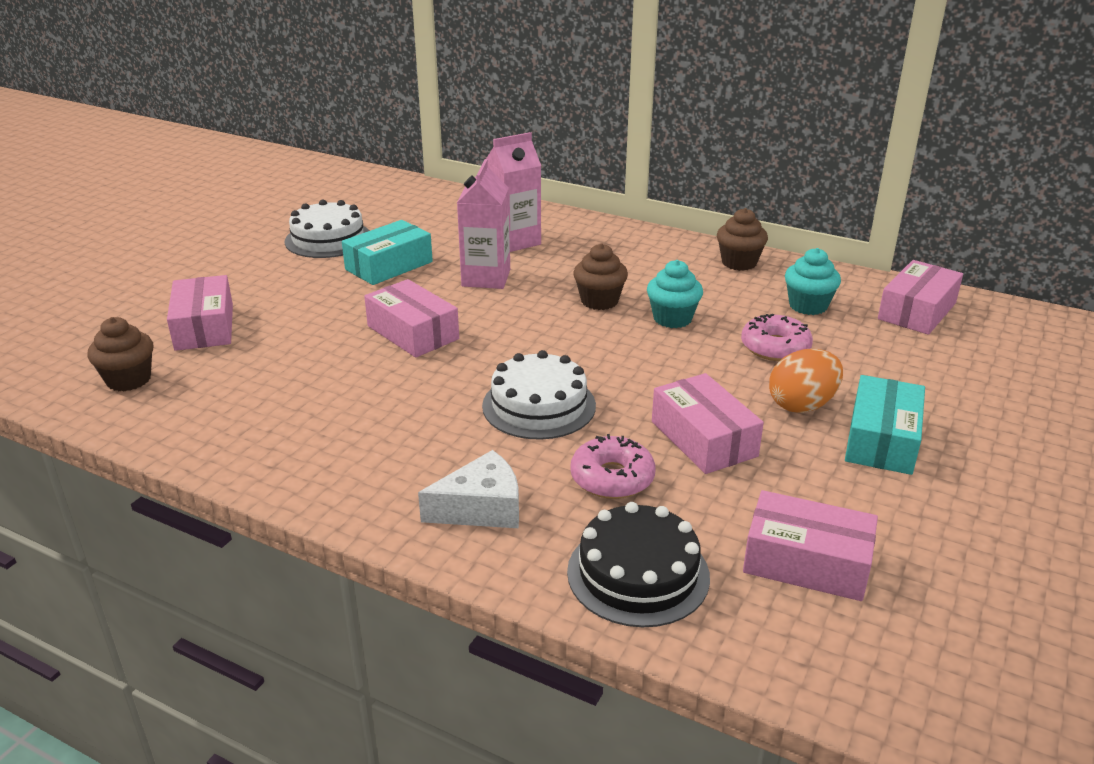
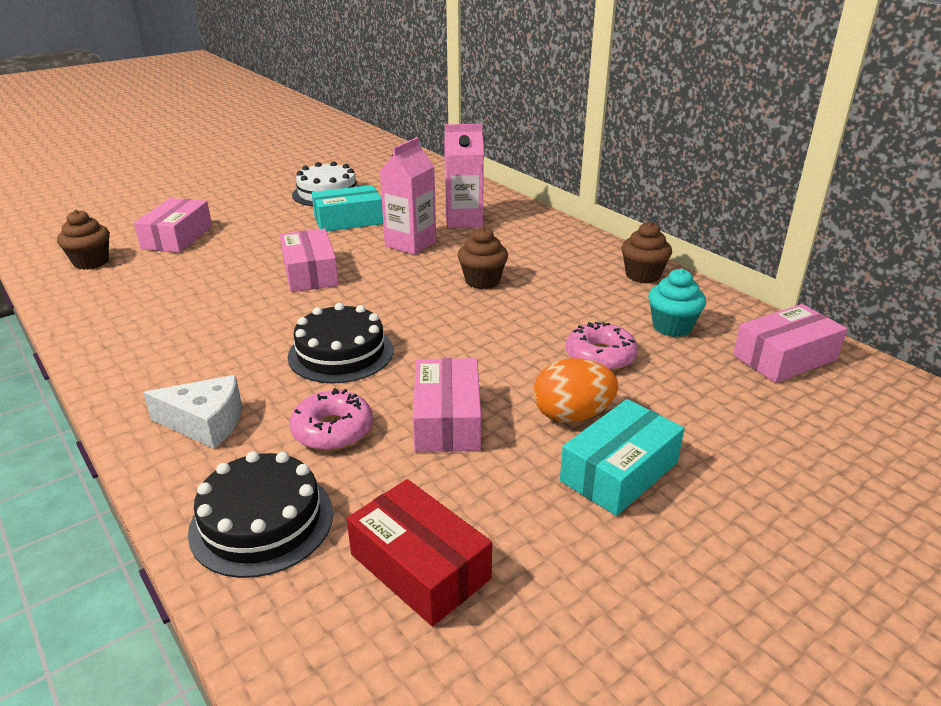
camera: 25 degrees right, 0 degrees up
white cake [482,350,596,440] -> black cake [288,303,393,384]
turquoise cupcake [647,260,703,328] -> none
pink box [743,490,878,601] -> red box [347,479,492,626]

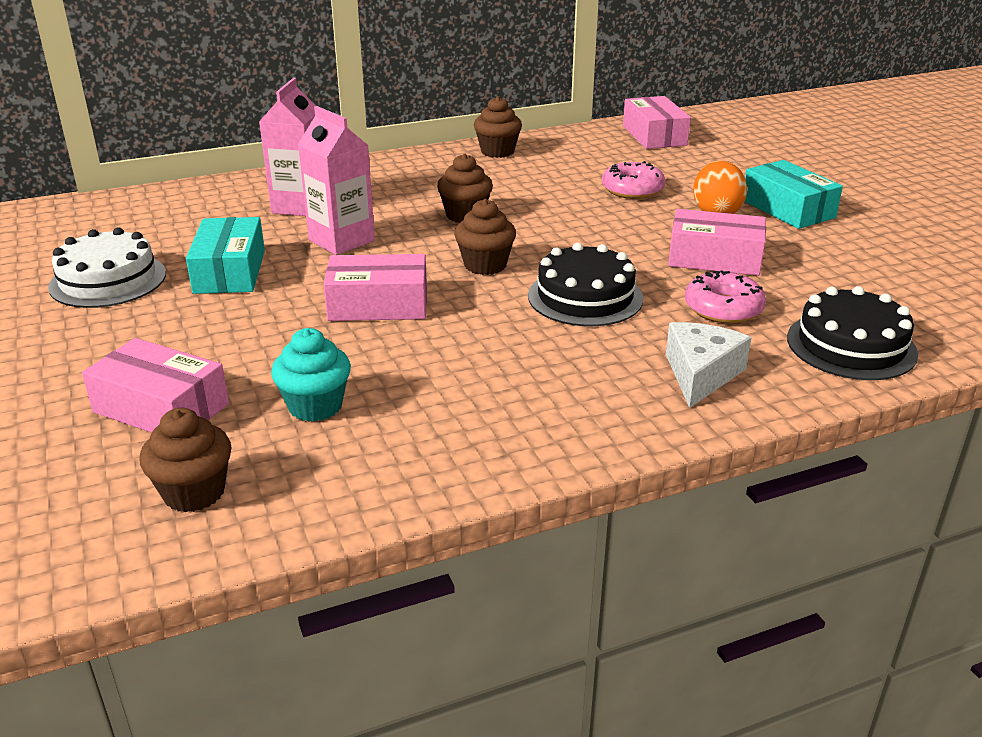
camera: 75 degrees left, 0 degrees up
red box [347,479,492,626] -> none
turquoise cupcake [648,268,706,337] -> turquoise cupcake moved to [271,328,351,422]
none -> brown cupcake [454,199,516,275]

